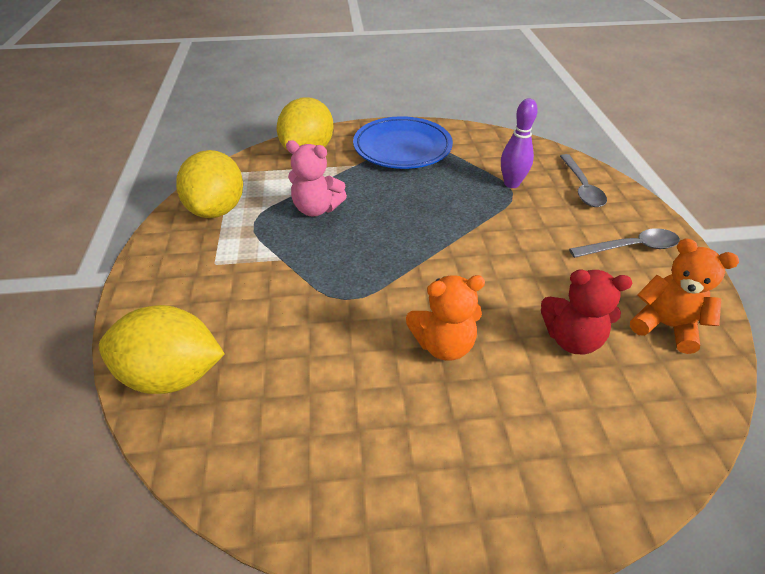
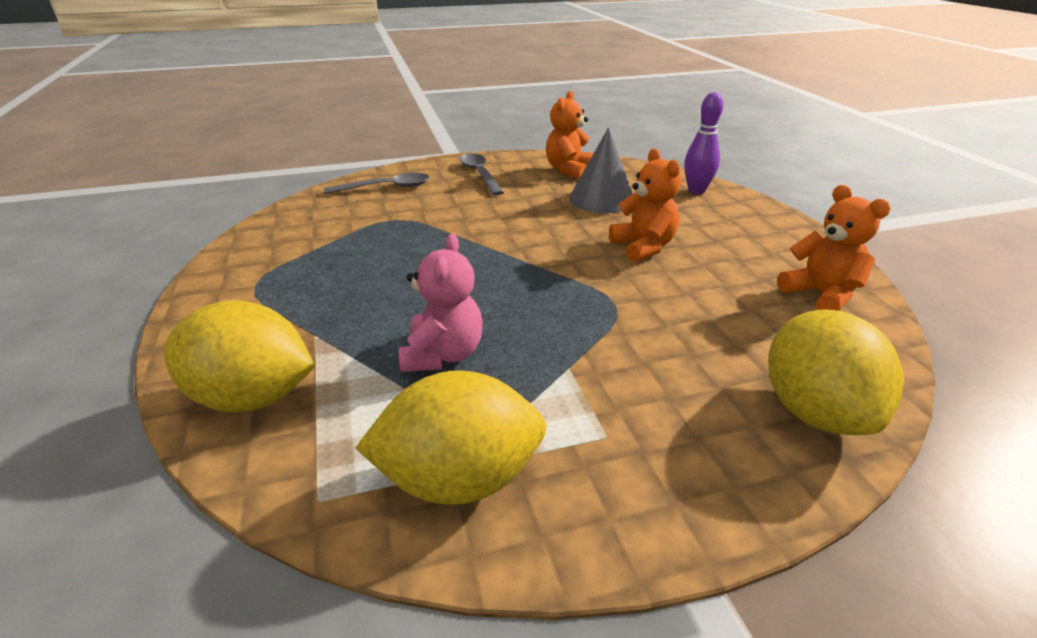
camera: 100 degrees left, 10 degrees down
blue plate [353,116,453,169] -> none
purple bowling pin [501,98,538,188] -> purple bowling pin moved to [684,92,723,194]
red teddy bear [541,270,632,354] -> grey cone [569,128,633,213]
none -> orange teddy bear [777,185,891,311]

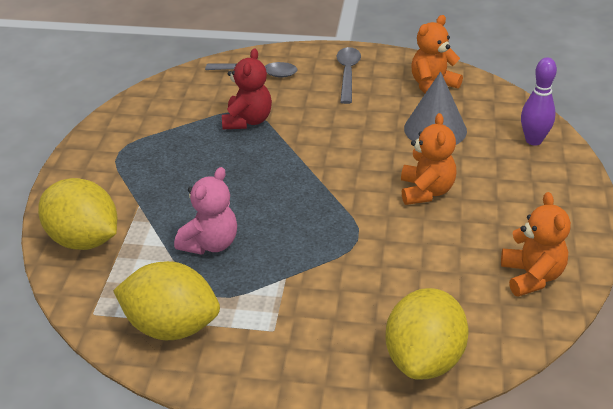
camera: 25 degrees right, 5 degrees up
none -> red teddy bear [222,48,272,129]

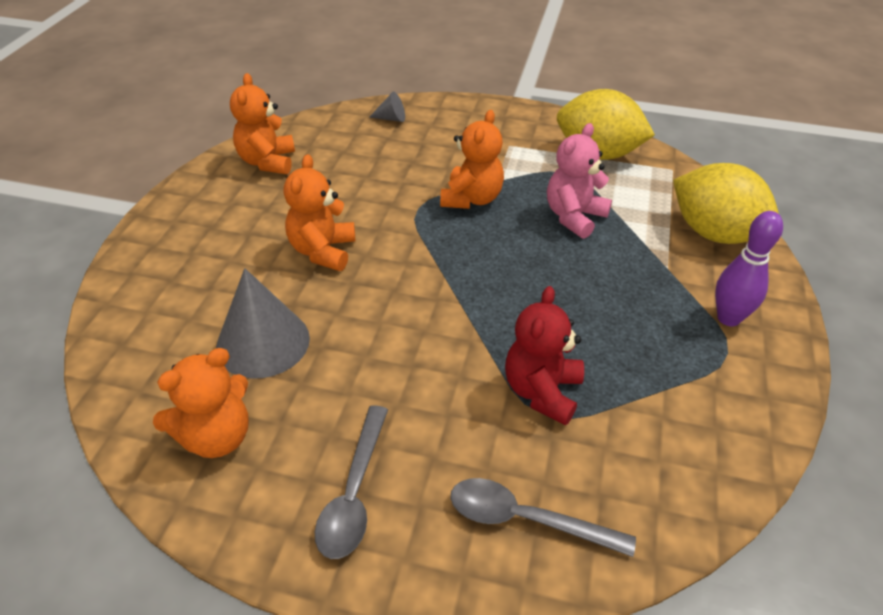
camera: 175 degrees left, 5 degrees up
yellow lemon [385,288,469,380] -> grey cone [369,92,405,122]
purple bowling pin [521,57,557,146] -> purple bowling pin moved to [715,211,783,326]
none -> orange teddy bear [440,110,504,209]

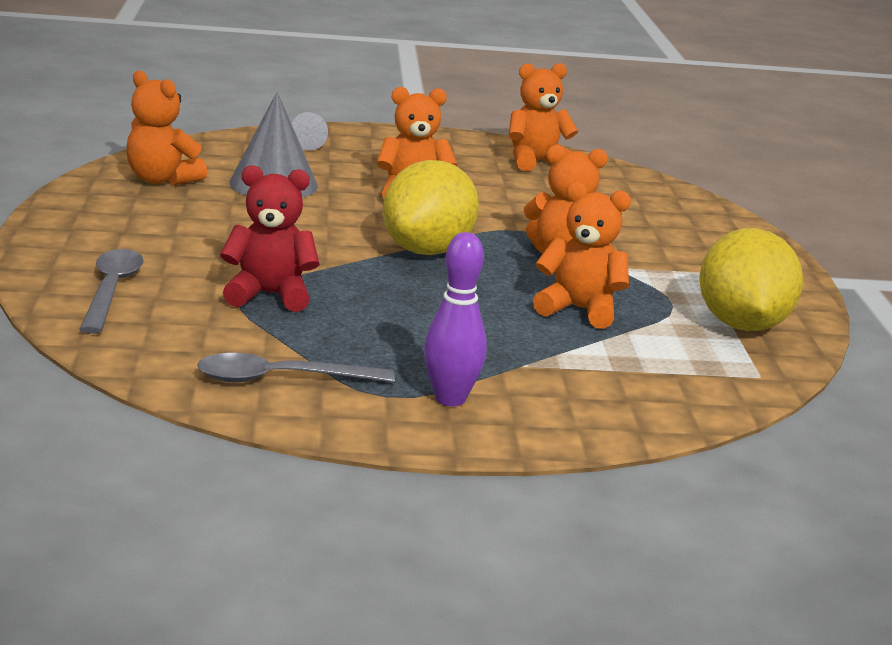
camera: 70 degrees right, 20 degrees down
grey spoon [315,406,388,559] -> grey spoon moved to [197,353,395,383]
grey cone [369,92,405,122] -> grey cone moved to [291,112,328,150]
pink teddy bear [547,123,612,239] -> orange teddy bear [533,182,631,329]
yellow lemon [673,163,779,244] -> yellow lemon moved to [383,160,479,255]

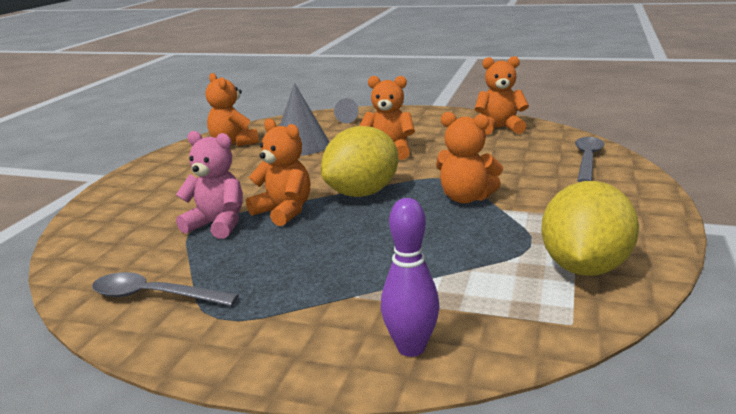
camera: 25 degrees right, 0 degrees up
grey spoon [79,249,144,334] -> grey spoon moved to [575,137,604,182]
red teddy bear [220,165,319,312] -> pink teddy bear [176,131,243,239]
purple bowling pin [424,232,487,406] -> purple bowling pin moved to [381,198,440,357]
orange teddy bear [533,182,631,329] -> orange teddy bear moved to [246,119,310,226]

